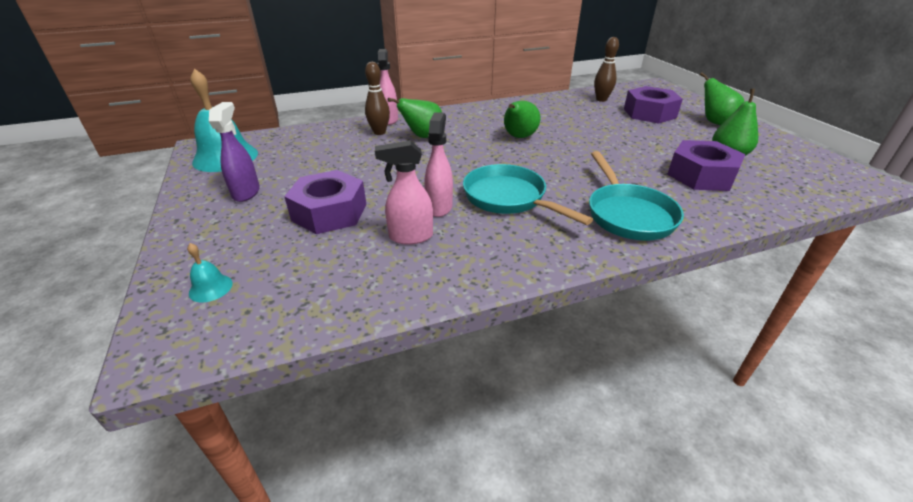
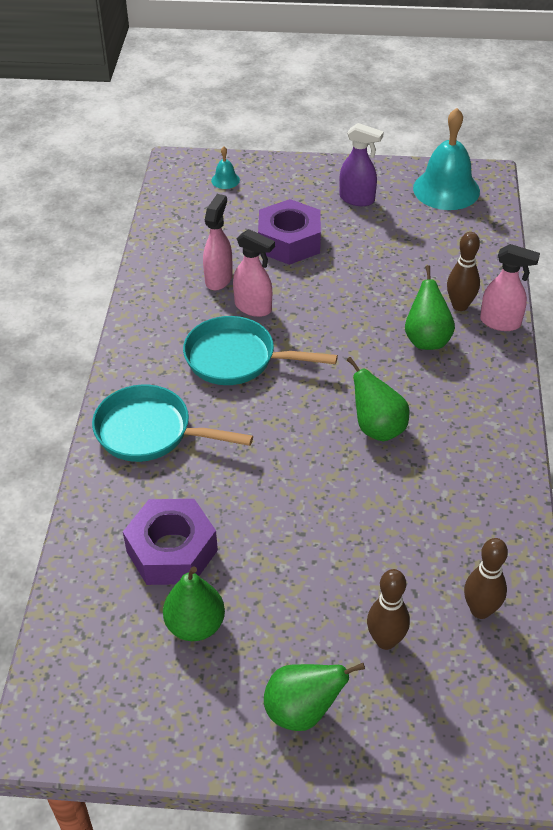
camera: 115 degrees right, 10 degrees up
turquoise pan [463,164,593,225] -> turquoise pan turned 150 degrees counterclockwise [183,316,338,385]
purple nut [624,86,683,124] -> brown bowling pin [367,569,410,650]

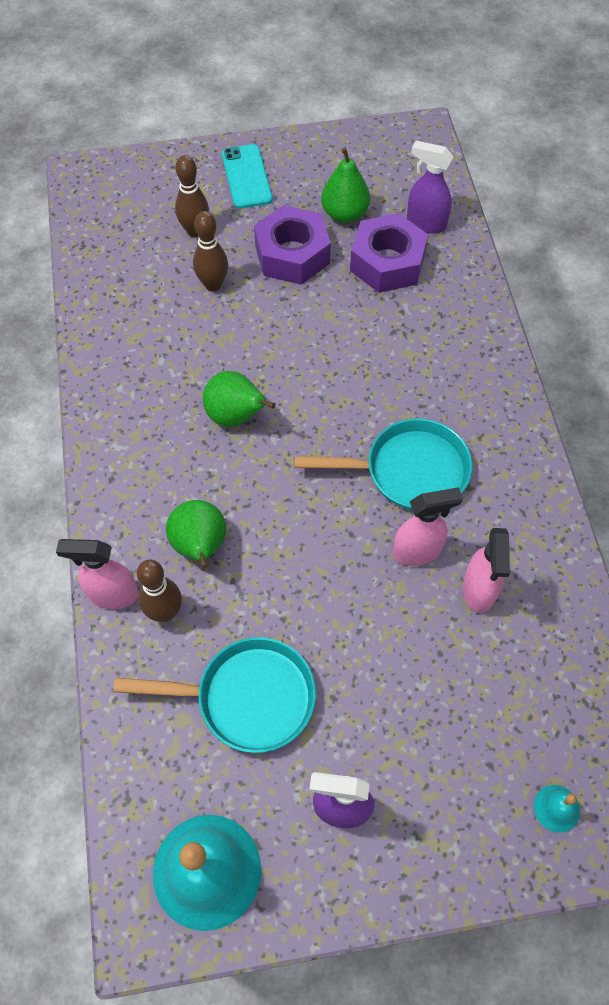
camera: 165 degrees right, 15 degrees up
turquoise pan [92,384,253,462] -> turquoise pan moved to [113,637,316,753]
pink spray bottle [233,229,275,317] -> pink spray bottle turned 150 degrees clockwise [393,487,463,566]
purple nut [258,199,321,265] -> purple nut moved to [254,205,331,285]
green pear [264,663,365,731] -> turquoise phone [222,144,273,209]
brown bowling pin [464,538,508,619] -> brown bowling pin moved to [193,211,228,291]
none -> purple spray bottle [407,141,453,234]

